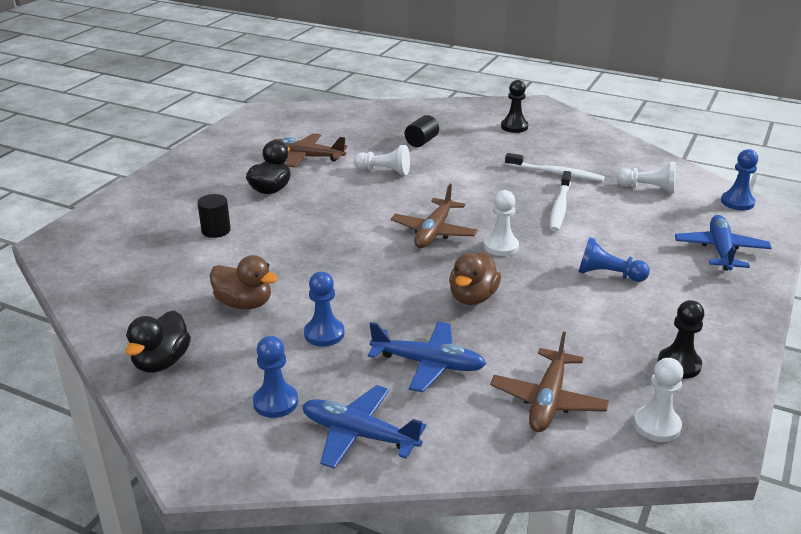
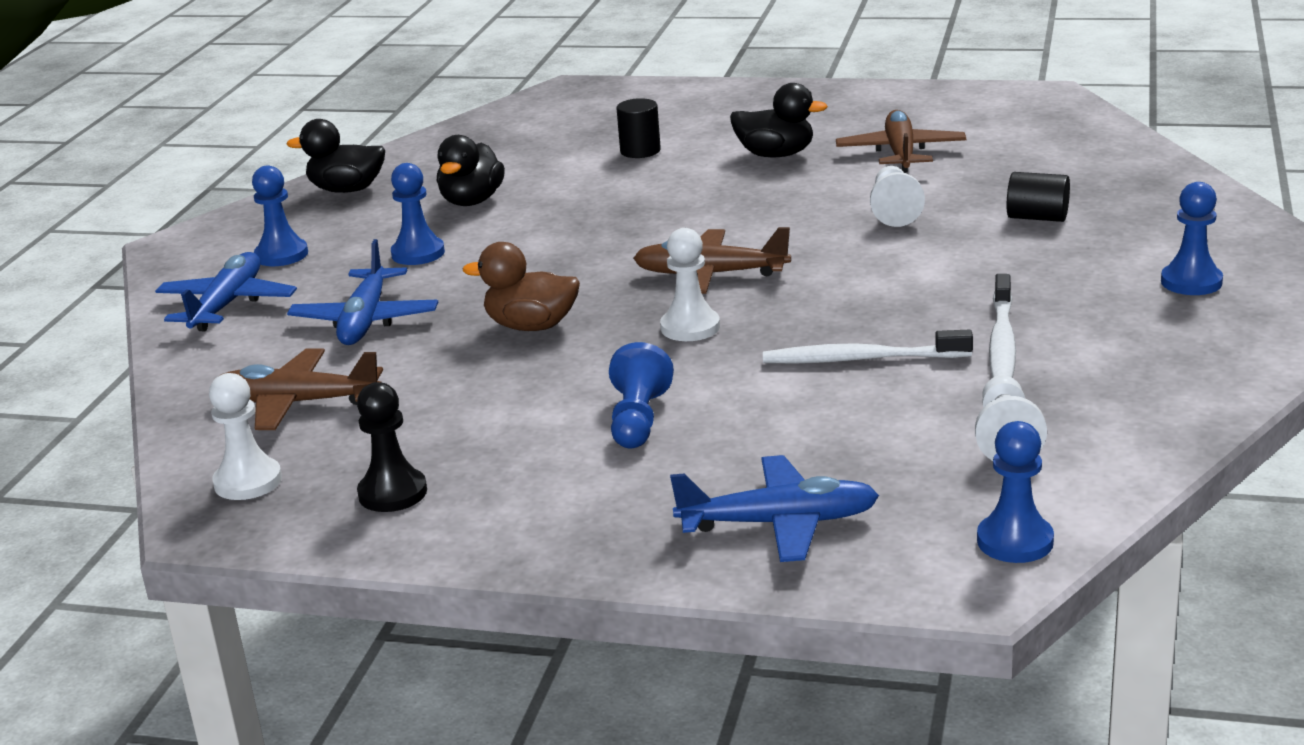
camera: 80 degrees right, 5 degrees down
brown duck [210,255,278,309] -> black duck [437,135,505,206]
black pawn [501,80,528,133] -> blue pawn [1161,182,1223,295]

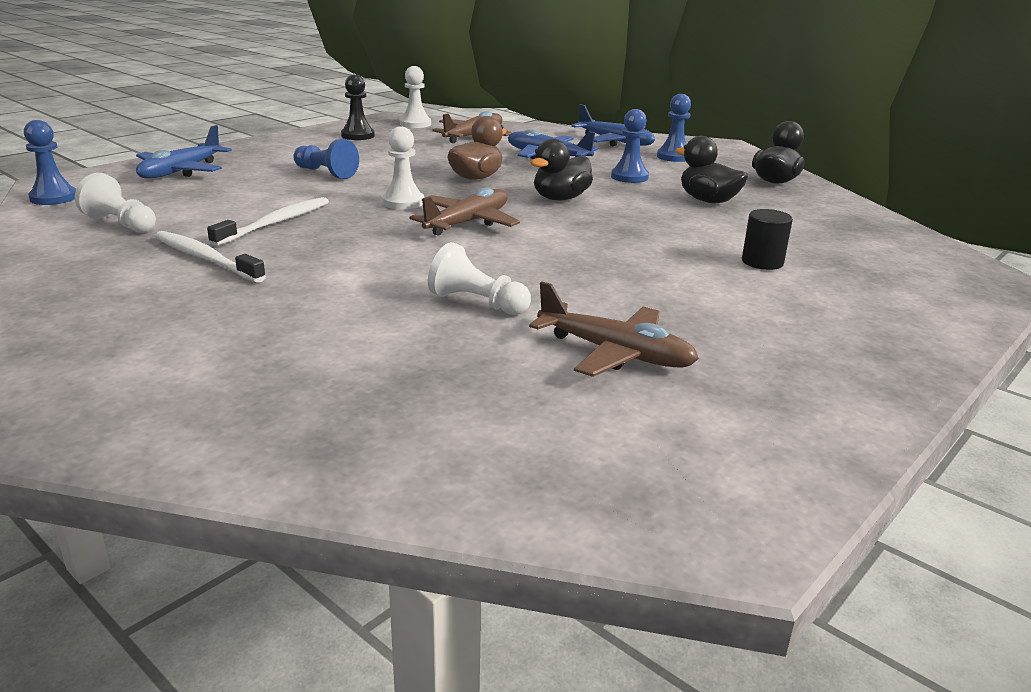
camera: 115 degrees right, 0 degrees up
black duck [730,83,828,157] -> black duck moved to [531,139,593,201]
black cylinder [1007,172,1070,222] -> none
blue pawn [1161,182,1223,295] -> none

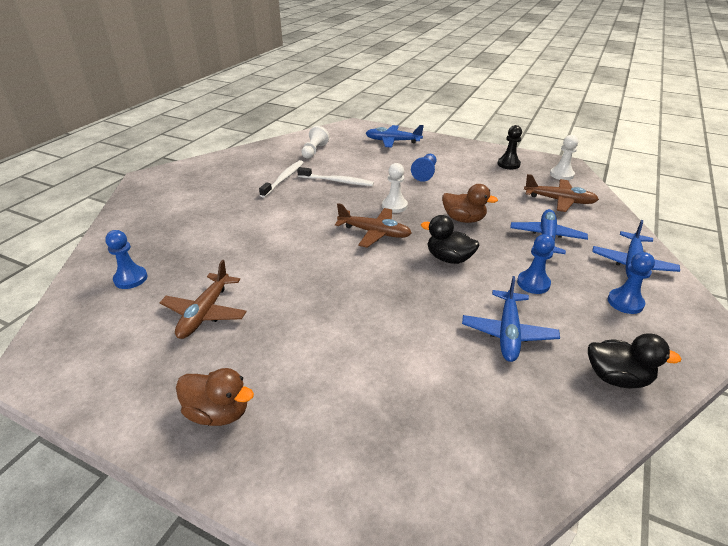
camera: 75 degrees right, 10 degrees up
blue pawn [24,120,76,205] -> blue pawn moved to [105,230,148,289]
white pawn [428,242,531,315] -> none
black duck [675,136,748,203] -> blue plane [462,276,560,362]
black cylinder [742,209,793,270] -> none
none -> brown duck [176,368,254,426]

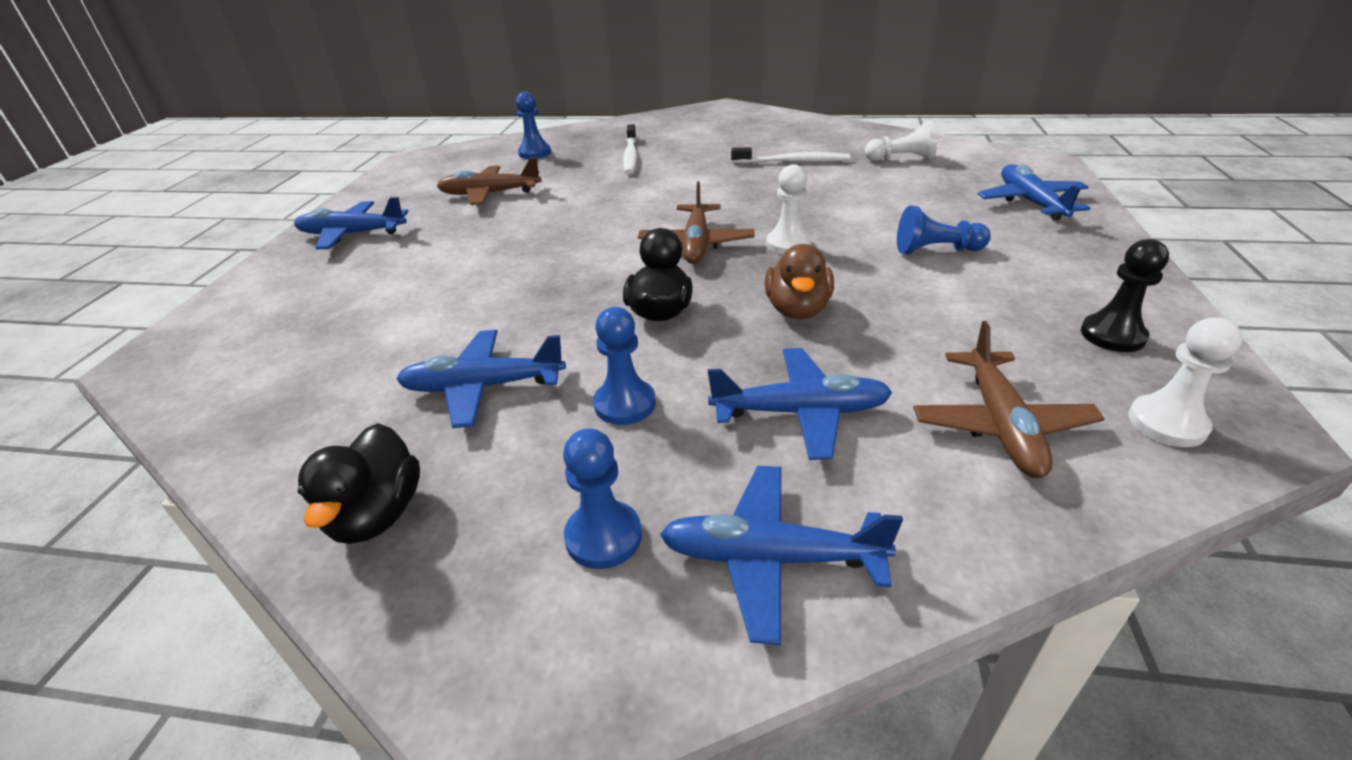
camera: 75 degrees right, 0 degrees up
brown duck [176,368,254,426] -> blue plane [294,197,409,249]
white toothbrush [297,167,374,186] -> white toothbrush moved to [623,124,637,175]

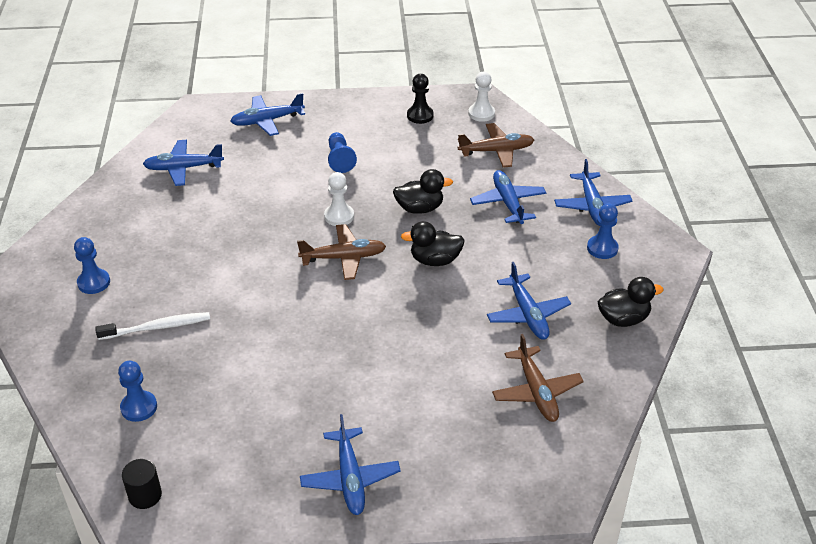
camera: 105 degrees left, 5 degrees up
brown plane [437,157,541,205] -> brown plane moved to [492,334,584,422]
blue pawn [593,307,656,425] -> blue pawn moved to [74,237,110,294]
white toothbrush [731,147,850,164] -> none
brown duck [765,244,834,319] -> black duck [393,169,453,214]
white pawn [865,121,937,161] -> blue plane [143,140,224,186]
none -> black cylinder [122,459,162,509]

